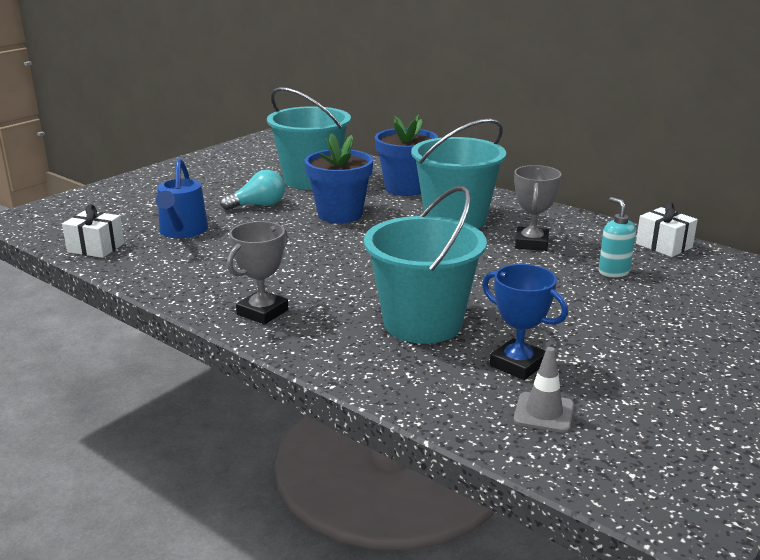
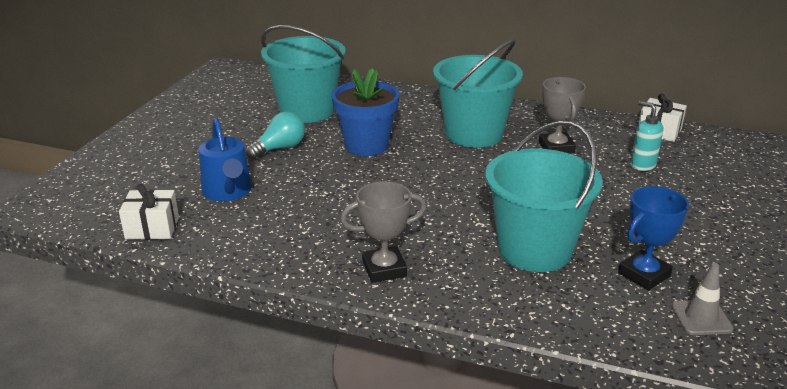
camera: 20 degrees left, 5 degrees up
grey trophy [227,221,288,325] -> grey trophy turned 60 degrees clockwise [341,181,426,283]
blue flower pot [375,115,438,196] -> none
blue trophy [482,264,568,380] -> blue trophy turned 60 degrees counterclockwise [618,186,689,290]

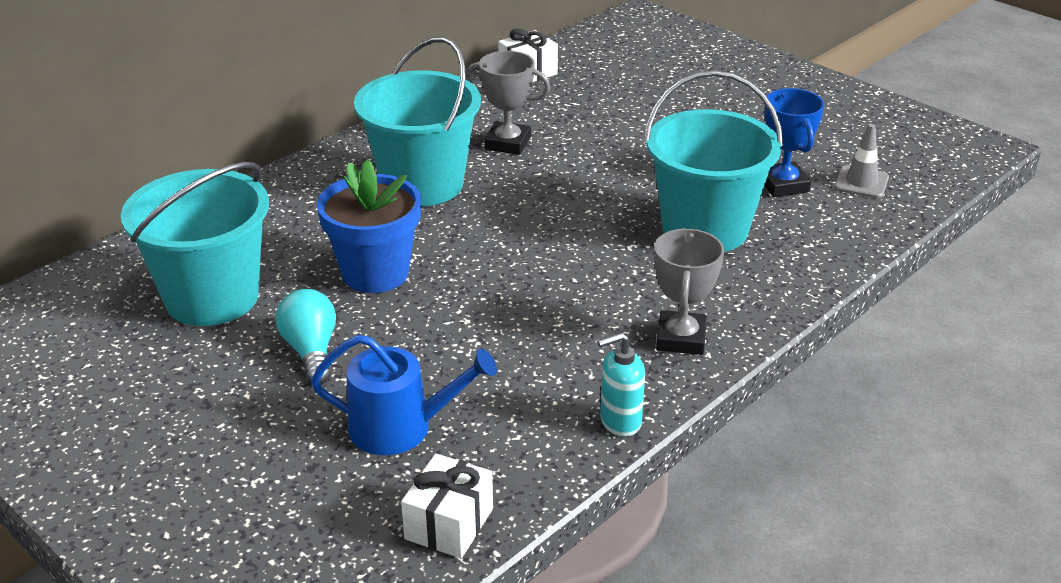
camera: 65 degrees left, 5 degrees up
turquoise soap dispenser [631,101,663,171] -> turquoise soap dispenser moved to [598,332,645,437]

